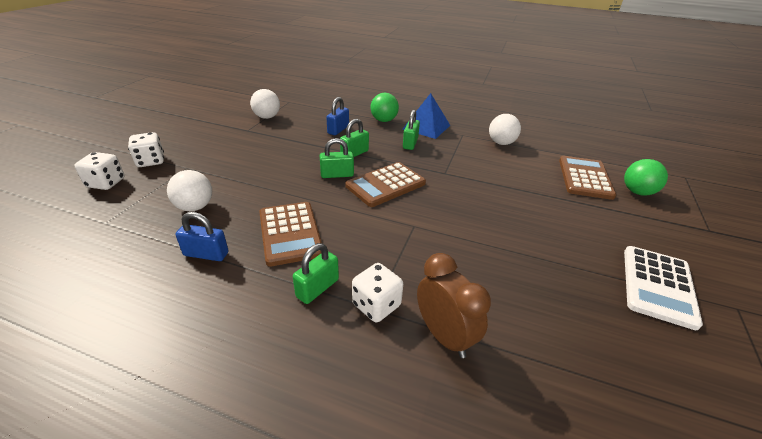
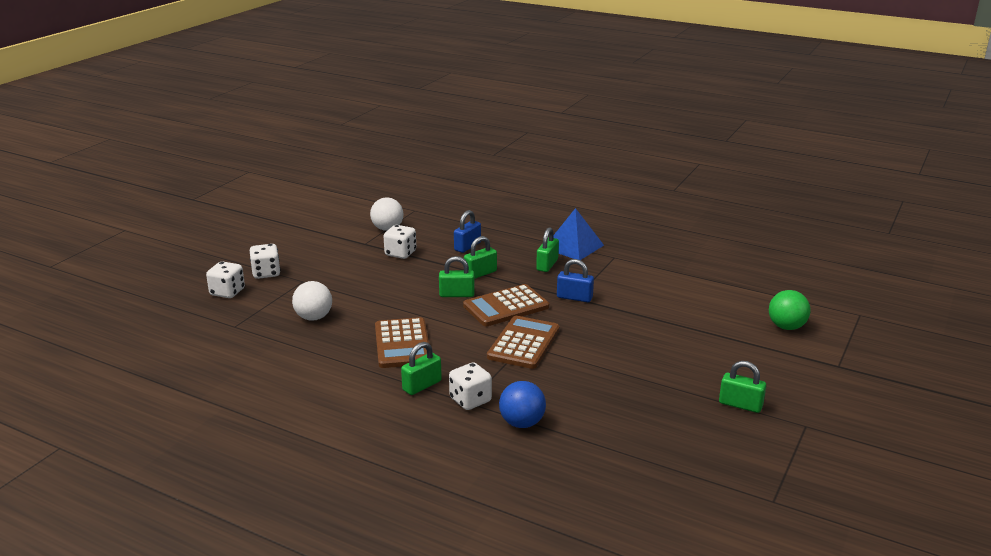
camera: 10 degrees right, 10 degrees down
blue padlock [176,212,229,261] -> blue padlock moved to [557,259,594,302]
green ball [371,93,399,122] -> none
brown clock [417,253,491,358] -> blue ball [499,381,546,428]
white ball [489,114,521,145] -> none
brown calculator [559,156,616,200] -> brown calculator moved to [487,316,560,369]
white calculator [624,246,703,330] -> green padlock [719,361,766,413]
none -> white dice [384,225,416,259]

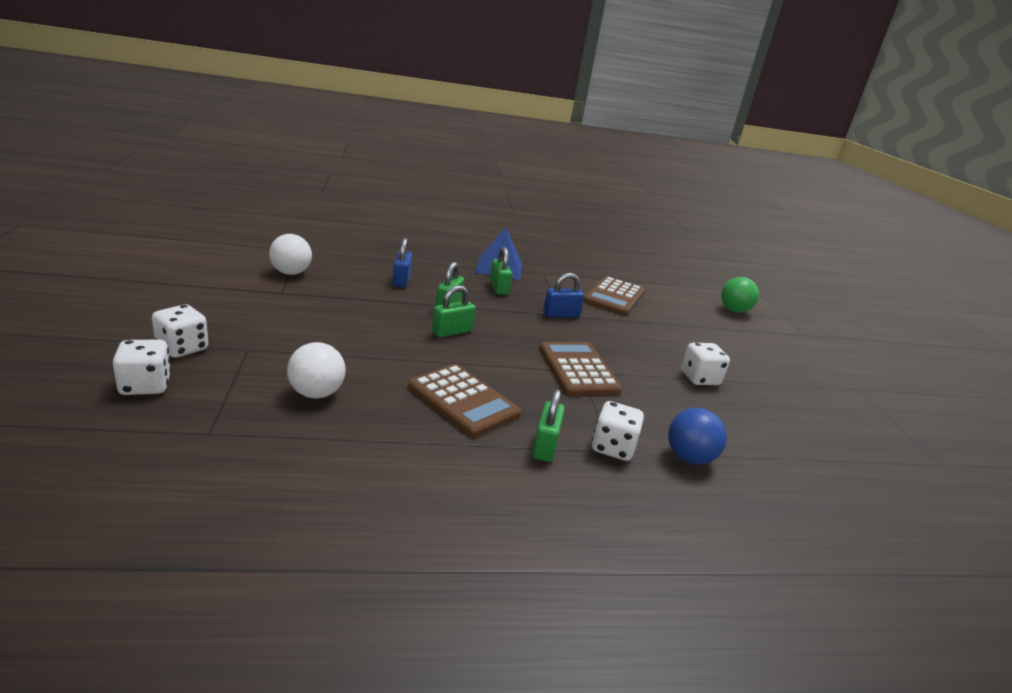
camera: 40 degrees left, 0 degrees up
white dice [384,225,416,259] -> white dice moved to [681,343,730,385]
brown calculator [463,284,549,326] -> brown calculator moved to [583,276,645,315]
green padlock [719,361,766,413] -> none

